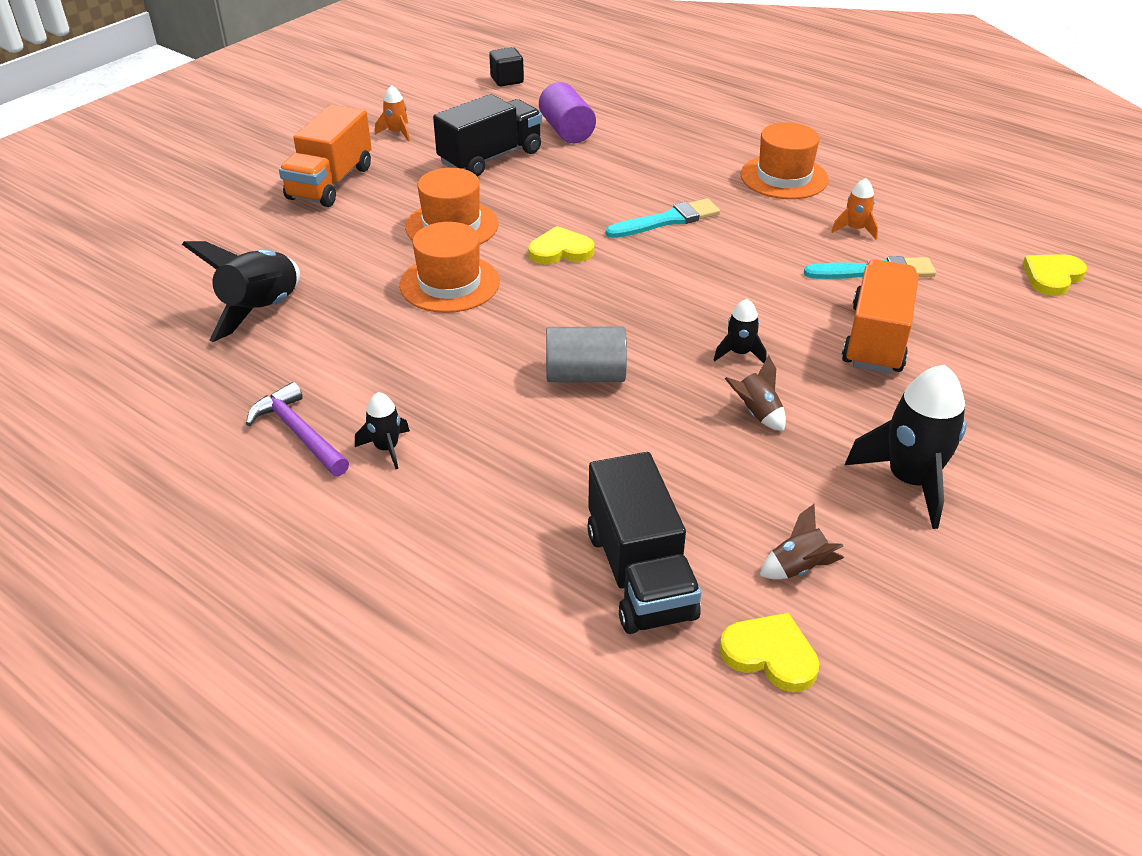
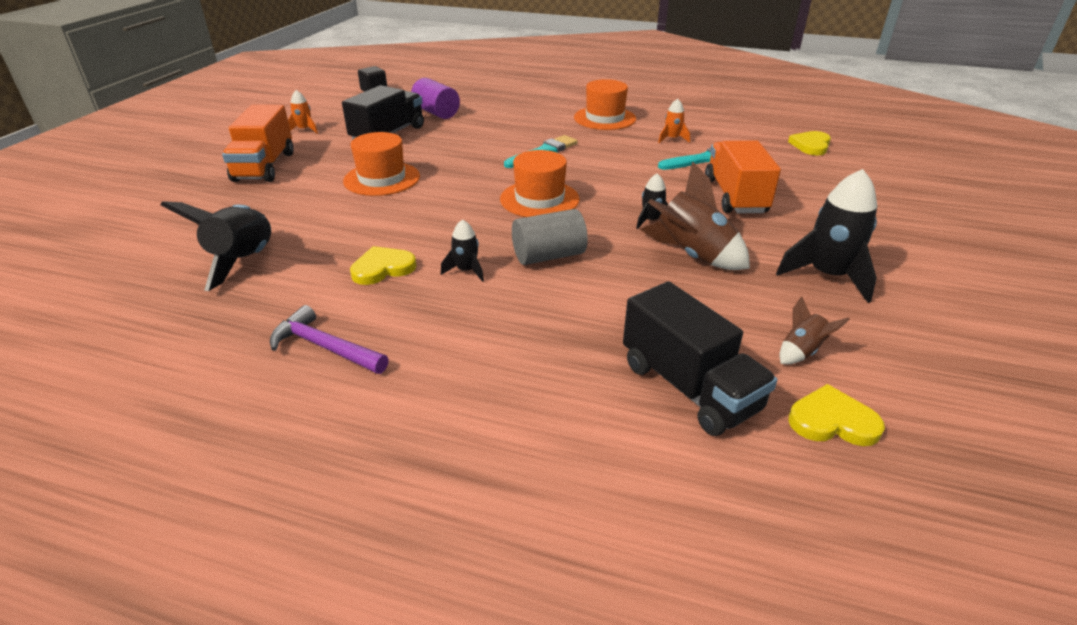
camera: 20 degrees left, 5 degrees down
black rocket [355,392,410,469] -> black rocket moved to [441,219,484,282]
orange hat [400,222,500,313] -> orange hat moved to [500,150,580,217]
yellow heart [528,226,594,264] -> yellow heart moved to [350,246,417,285]
brown rocket [725,355,786,431] -> brown rocket [640,162,750,270], size x1.95

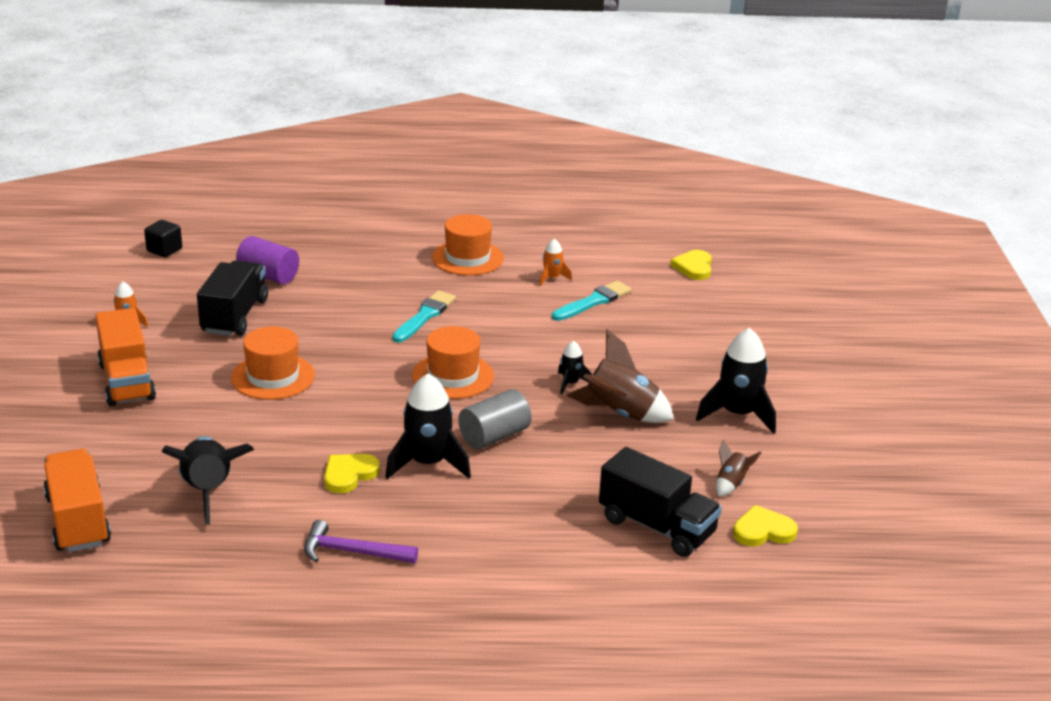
camera: 20 degrees left, 5 degrees down
black rocket [441,219,484,282] -> black rocket [385,373,471,479], size x1.95
orange truck [705,141,781,213] -> orange truck moved to [43,449,111,552]

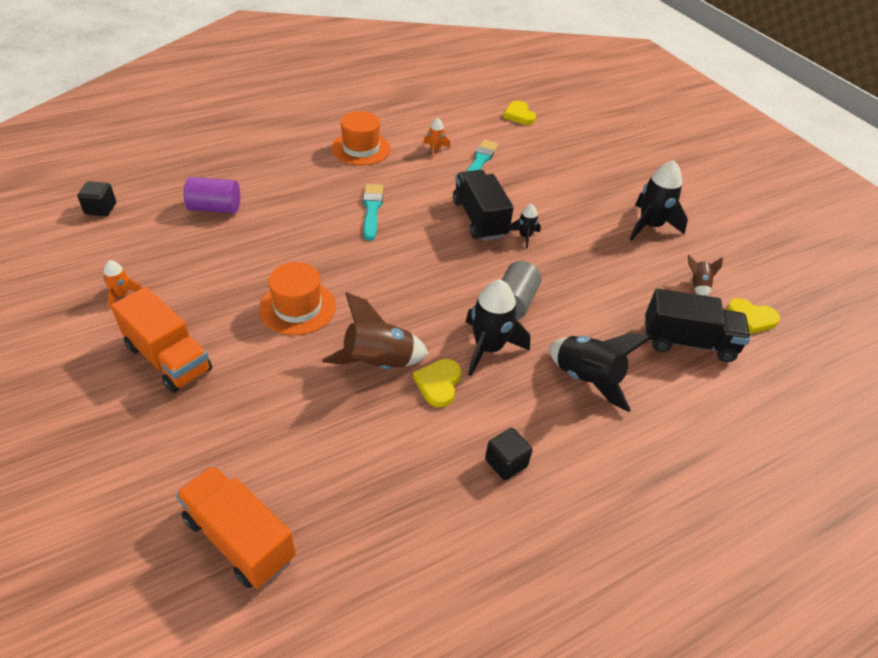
camera: 30 degrees left, 15 degrees up
black rocket [161,436,254,525] -> black rocket moved to [549,333,651,412]
black truck [197,260,268,336] -> black truck moved to [453,170,514,241]
purple hammer [304,520,418,563] -> black cube [485,428,533,480]
orange hat [412,326,494,399] -> none
brown rocket [566,329,674,423] -> brown rocket moved to [322,292,429,369]
yellow heart [733,505,798,547] -> yellow heart turned 120 degrees counterclockwise [726,298,780,334]

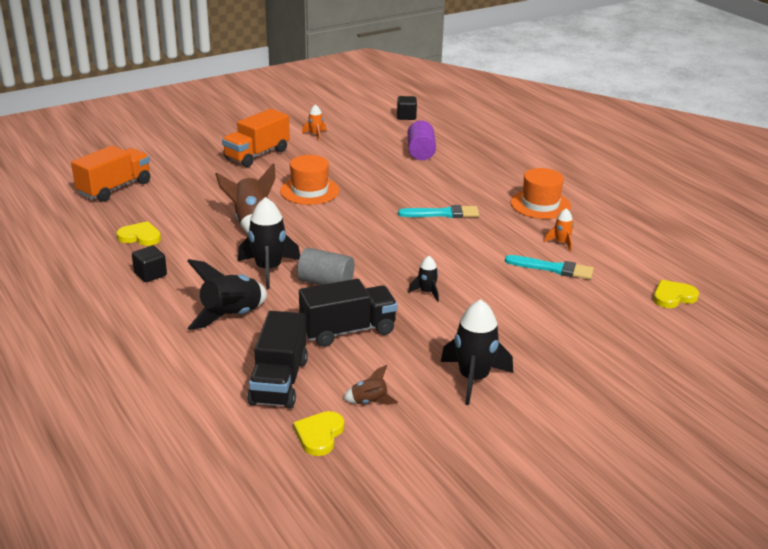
camera: 90 degrees right, 15 degrees down
yellow heart [413,359,462,407] -> yellow heart moved to [116,221,161,246]
black truck [453,170,514,241] -> black truck moved to [299,279,398,347]

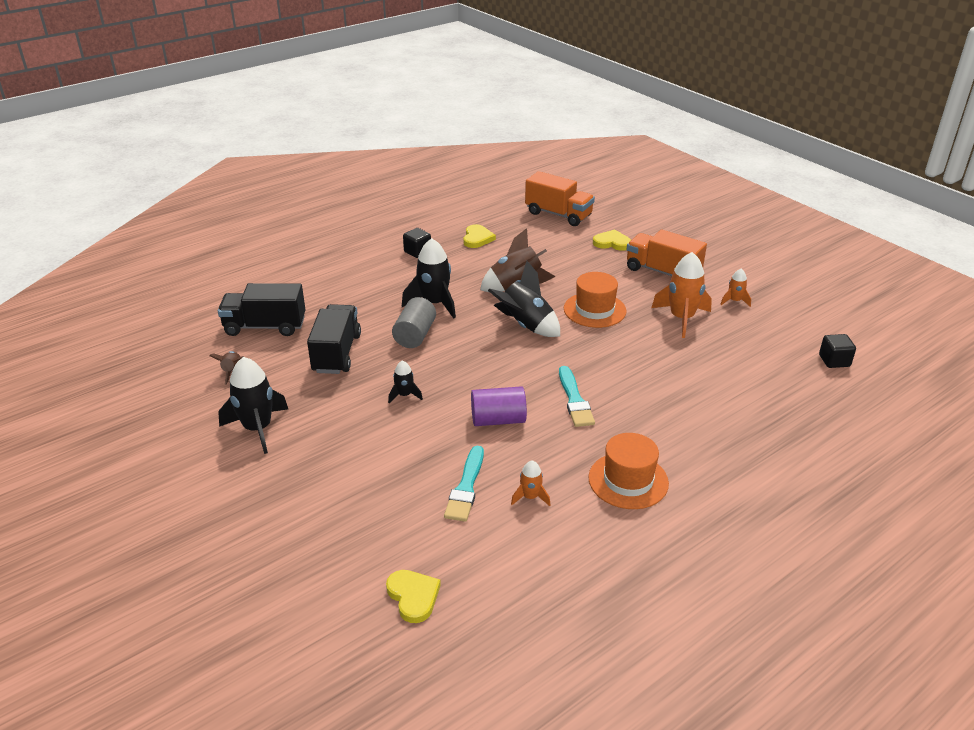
camera: 85 degrees right, 5 degrees up
black rocket [187,259,267,330] -> black rocket moved to [488,261,560,337]
yellow heart [293,411,344,456] -> yellow heart moved to [593,230,631,251]
black truck [299,279,398,347] -> black truck turned 150 degrees counterclockwise [307,304,361,374]
purple cylinder [408,121,436,160] -> purple cylinder moved to [471,386,527,426]
none -> orange rocket [652,252,712,338]

